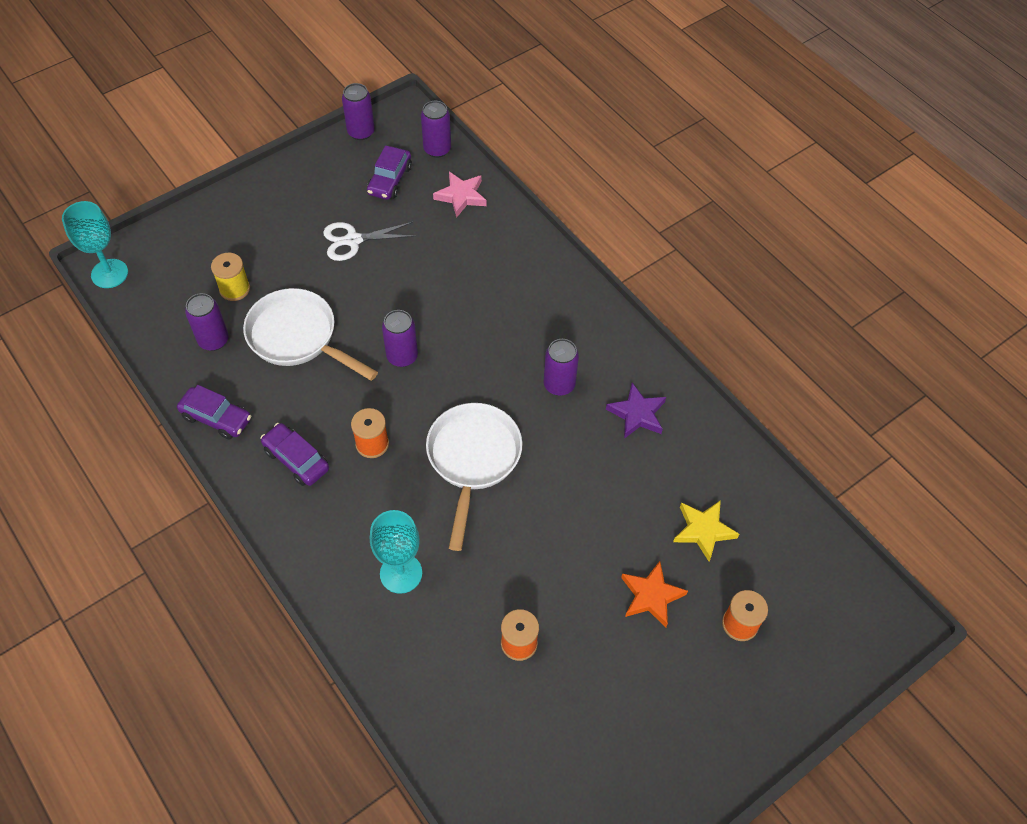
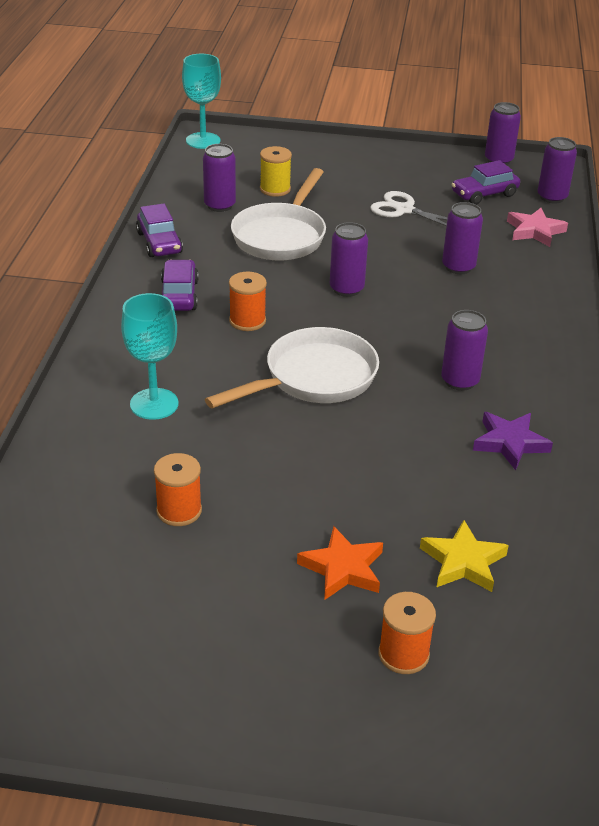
camera: 45 degrees right, 20 degrees down
white pan [243,288,378,381] -> white pan turned 150 degrees counterclockwise [231,168,326,261]
none -> purple can [442,202,483,274]

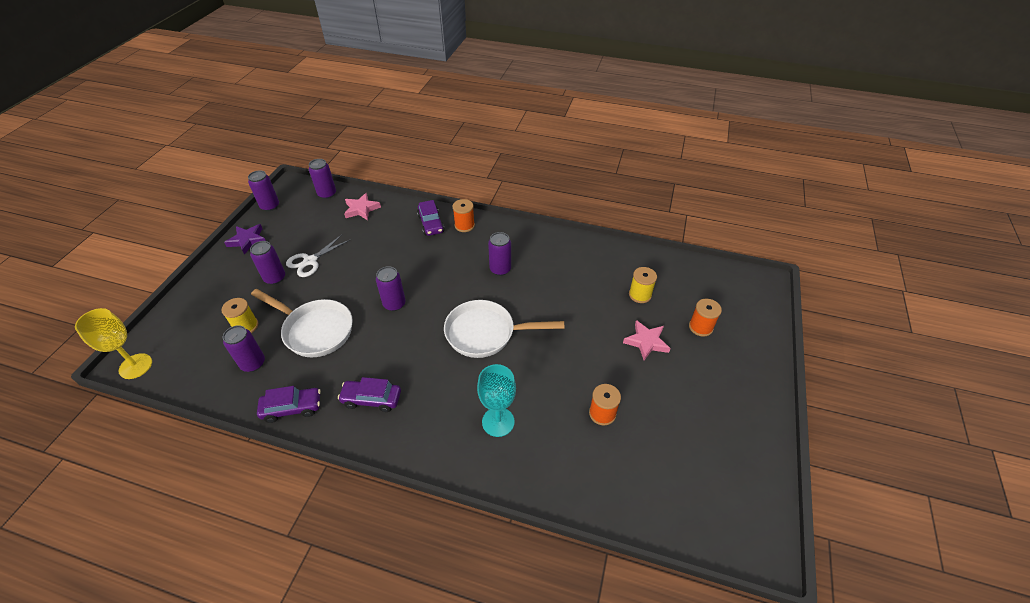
camera: 80 degrees left, 10 degrees up
turquoise goblet [182,54,221,149] -> yellow goblet [75,308,152,379]
white pan [205,327,379,409] -> white pan turned 60 degrees counterclockwise [444,300,564,358]
orange spool [229,272,267,331] -> orange spool moved to [453,199,475,232]
orange star [297,526,383,600] -> pink star [623,320,671,360]
yellow star [420,520,509,592] -> yellow spool [629,267,657,303]
purple can [442,202,483,274] -> purple can moved to [250,241,285,285]
purple car [451,160,520,205] -> purple car moved to [417,200,445,236]
purple star [473,412,553,470] -> purple star moved to [224,224,266,255]

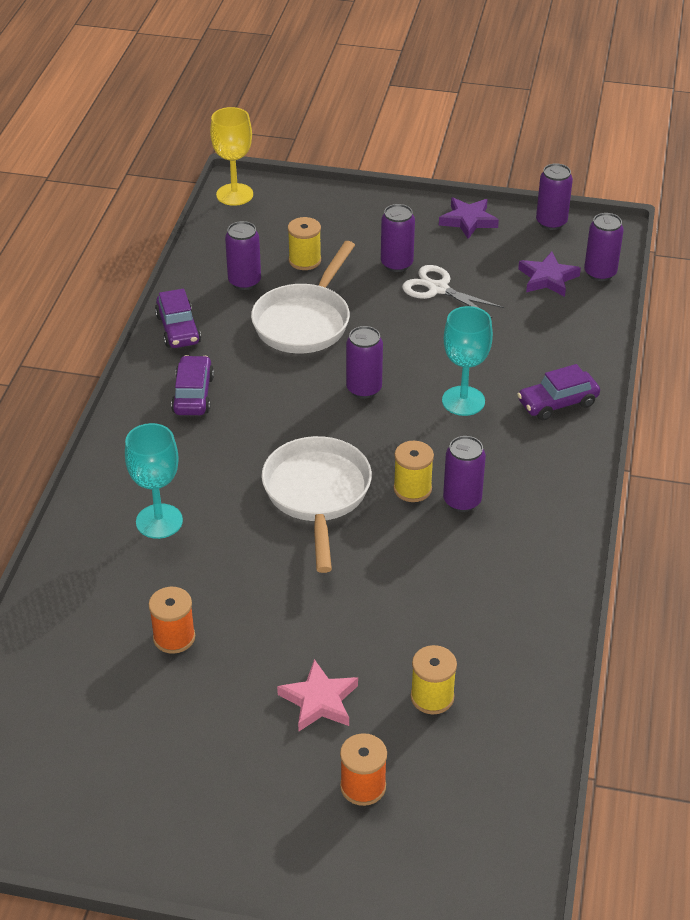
camera: 85 degrees right, 5 degrees down
pink star [344,193,381,220] -> none
orange spool [453,199,475,232] -> none
none -> yellow spool [393,441,434,502]
none -> turquoise goblet [442,306,493,416]
none -> purple star [518,252,581,297]

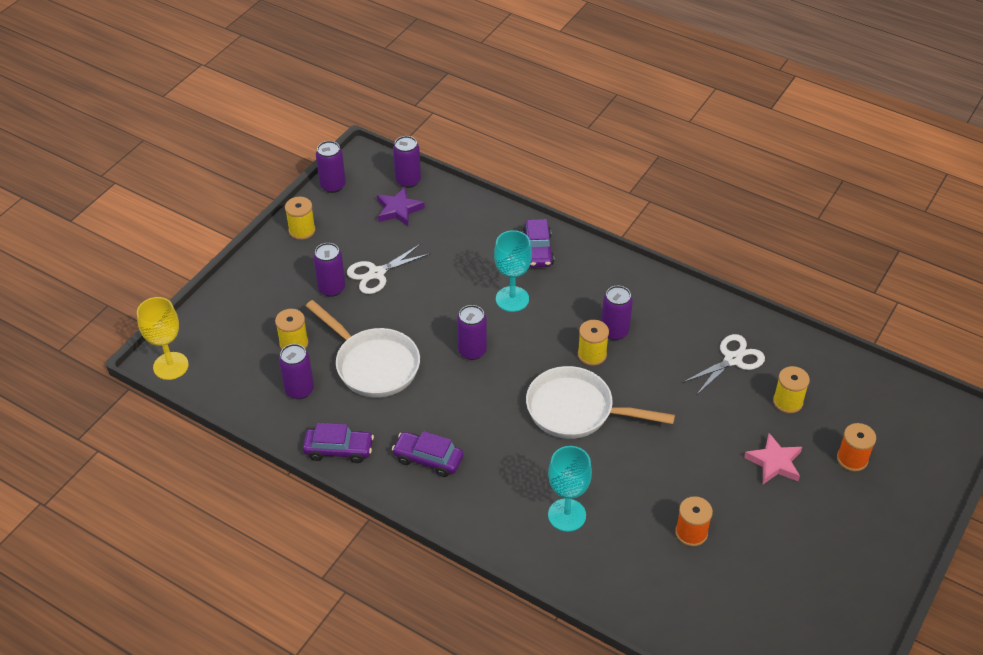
camera: 70 degrees left, 5 degrees up
purple star [439,198,499,239] -> yellow spool [285,197,316,240]
none -> white scissors [682,334,765,394]

